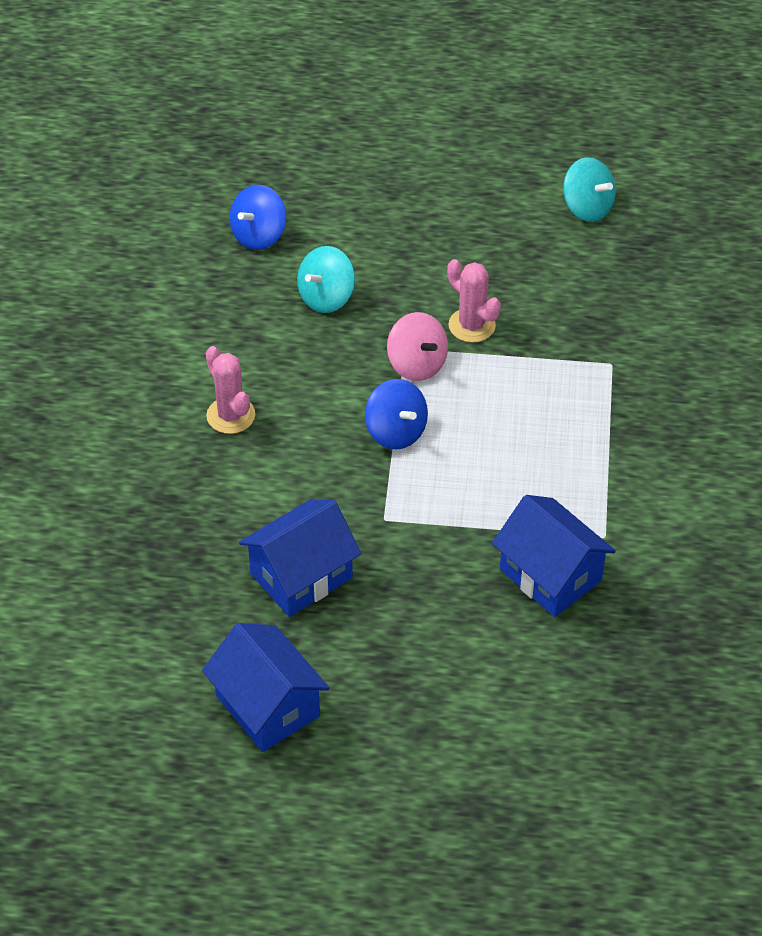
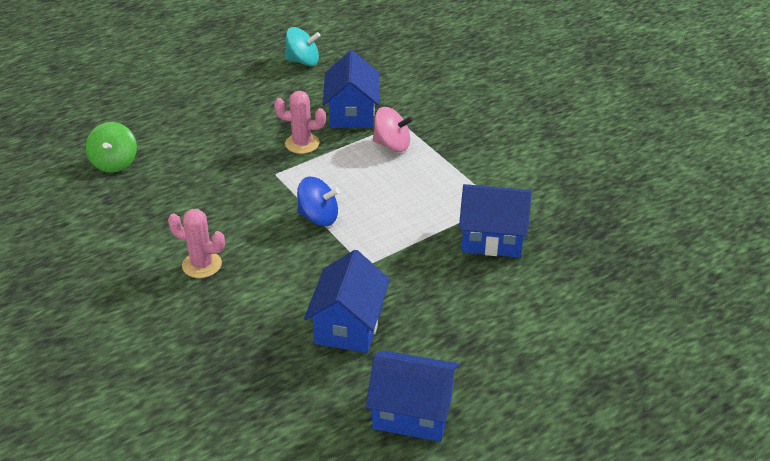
camera: 40 degrees left, 10 degrees down
blue spinning top [229,185,286,250] -> green spinning top [86,122,137,173]
turquoise spinning top [297,246,355,313] -> none
pink spinning top [387,312,448,381] -> pink spinning top moved to [373,107,413,152]
none -> blue house [323,50,379,128]

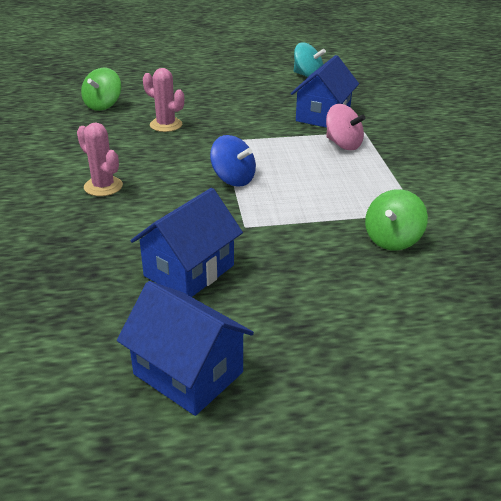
camera: 25 degrees right, 5 degrees down
pink cactus [274,91,326,154] -> pink cactus moved to [143,68,184,132]
blue house [459,184,532,258] -> green spinning top [365,189,428,251]

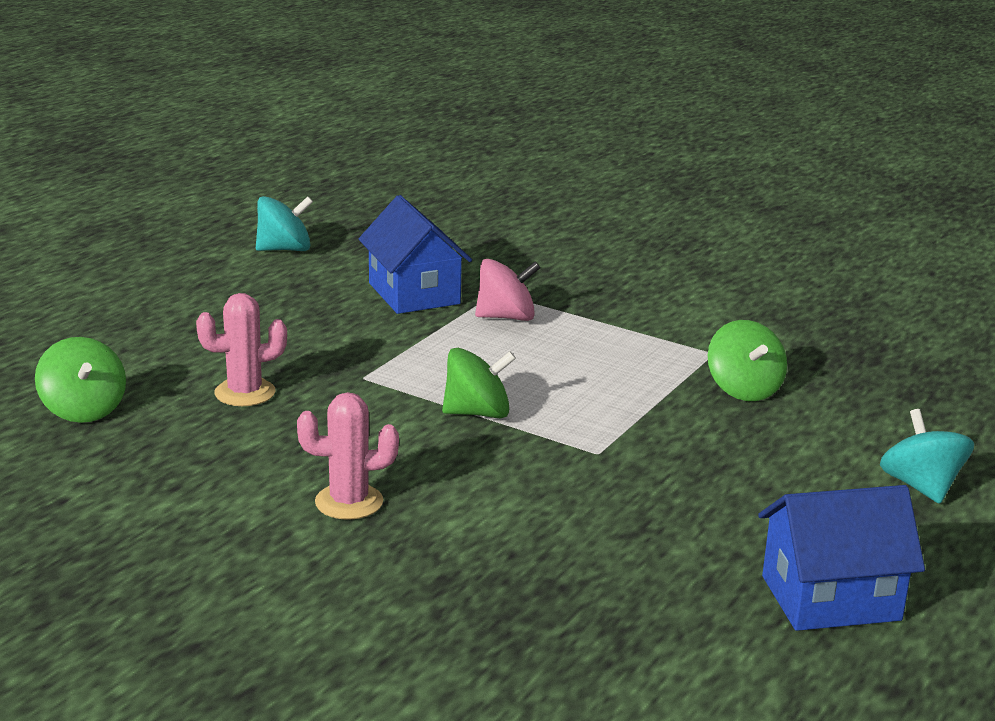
camera: 50 degrees left, 10 degrees down
blue house [131,188,243,297] -> none
blue spinning top [210,135,256,187] -> green spinning top [442,348,516,418]
none -> turquoise spinning top [880,409,974,504]

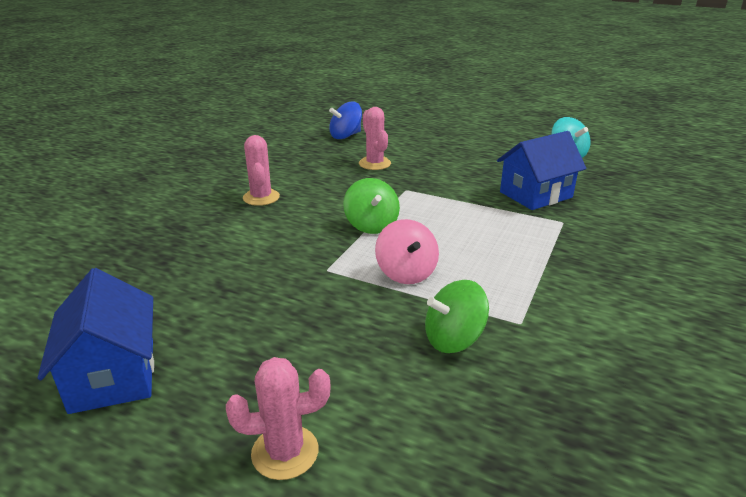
camera: 85 degrees right, 5 degrees up
green spinning top [35,337,126,423] -> blue spinning top [329,102,362,139]
pink spinning top [475,259,541,321] -> pink spinning top moved to [375,219,439,284]
turquoise spinning top [880,409,974,504] -> pink cactus [226,357,331,480]

